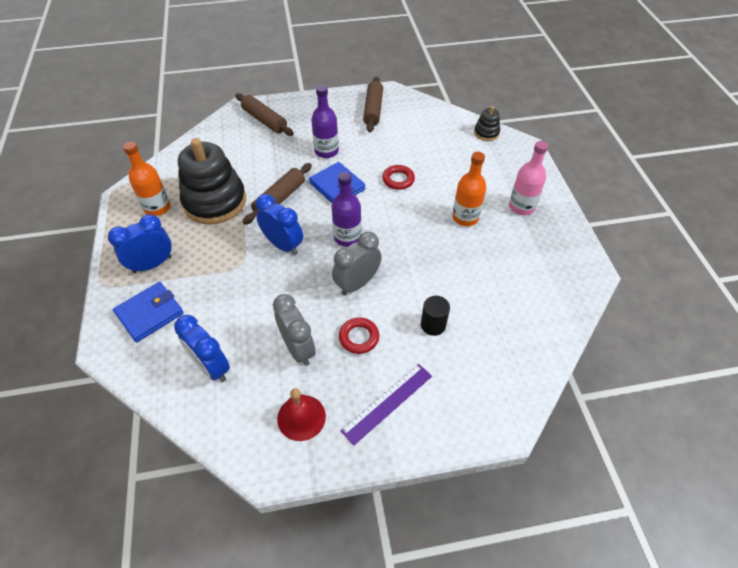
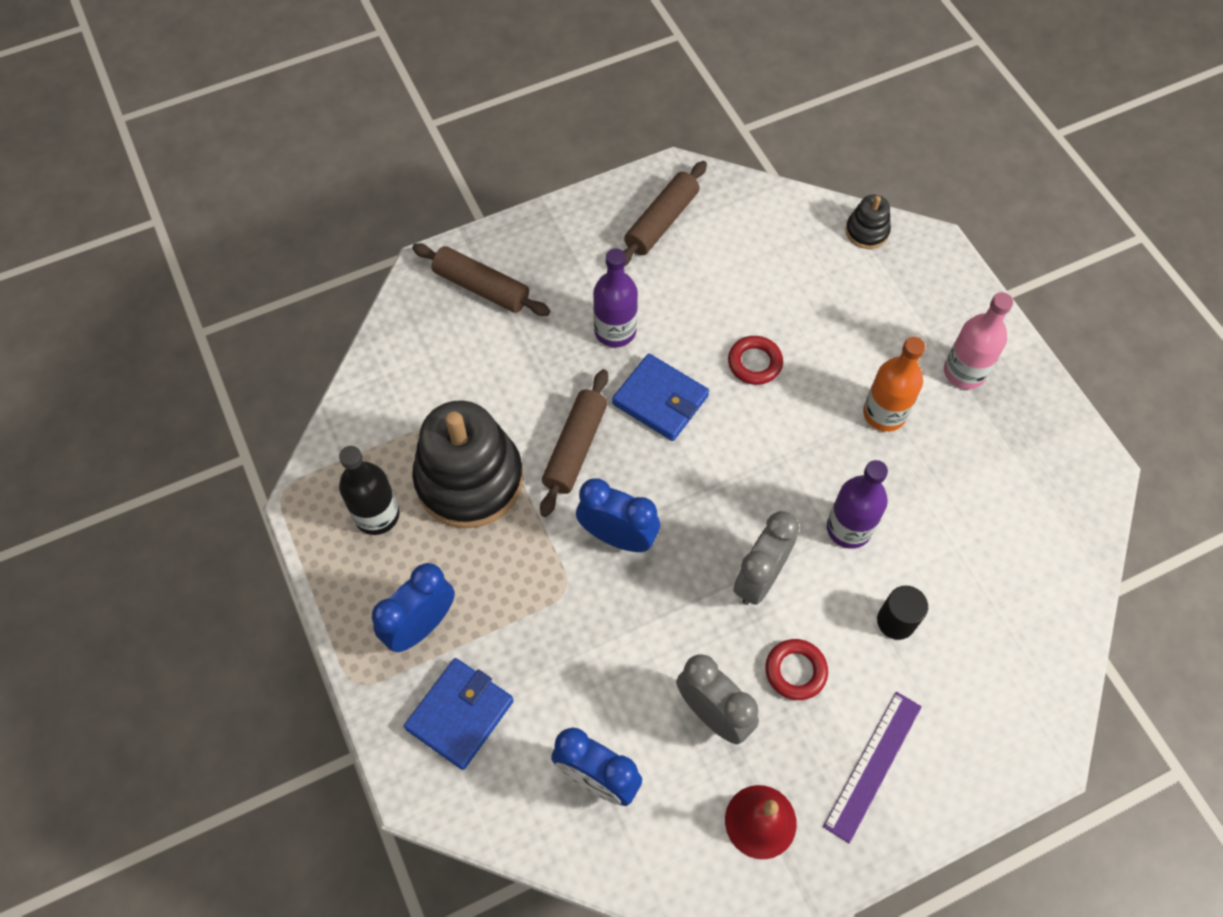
camera: 15 degrees left, 10 degrees up
orange bottle [123,142,170,216] -> black bottle [339,446,399,535]
purple bottle [331,172,362,247] -> purple bottle moved to [827,460,888,549]
brown rolling pin [363,77,383,132] -> brown rolling pin turned 45 degrees clockwise [623,161,707,266]

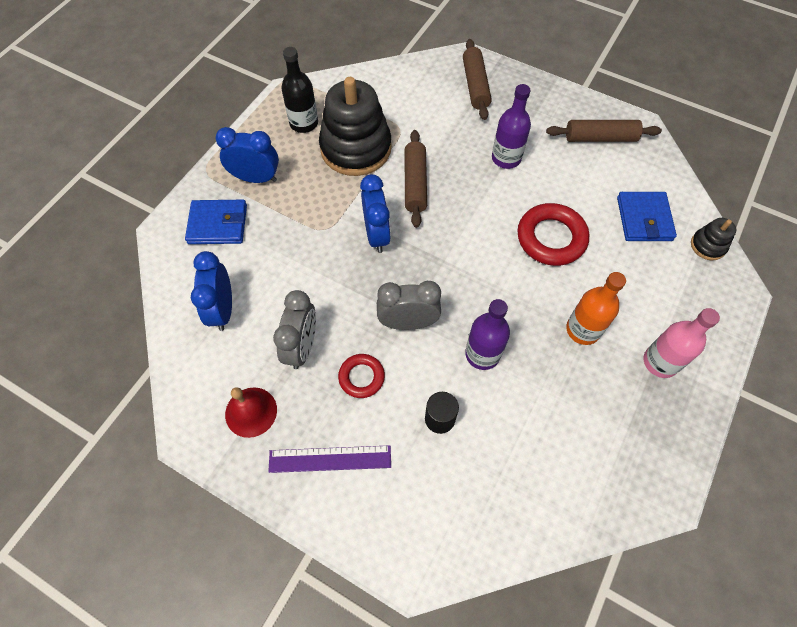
camera: 55 degrees right, 0 degrees up
brown rolling pin [540,369,608,517] -> brown rolling pin turned 75 degrees counterclockwise [404,130,427,228]
blue wallet [612,354,709,441] -> blue wallet moved to [617,192,677,241]
red ring [728,336,783,385] -> red ring [517,203,589,266], size x1.71

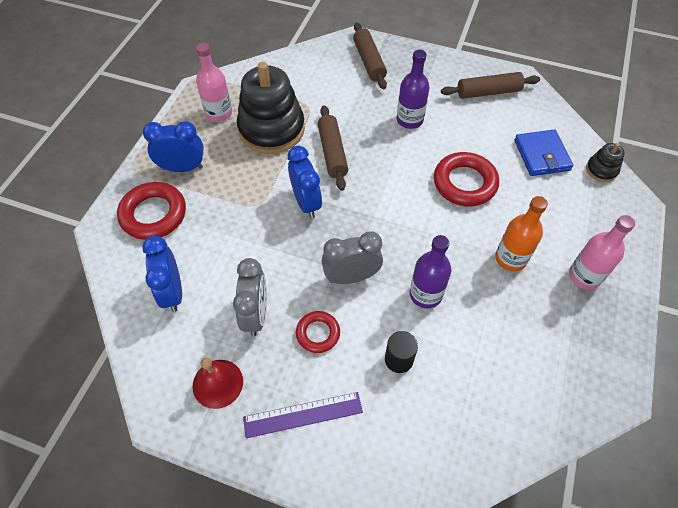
camera: 10 degrees left, 5 degrees down
blue wallet [185,200,247,244] -> red ring [117,182,186,240]
black bottle [281,47,318,133] -> pink bottle [196,43,232,122]

